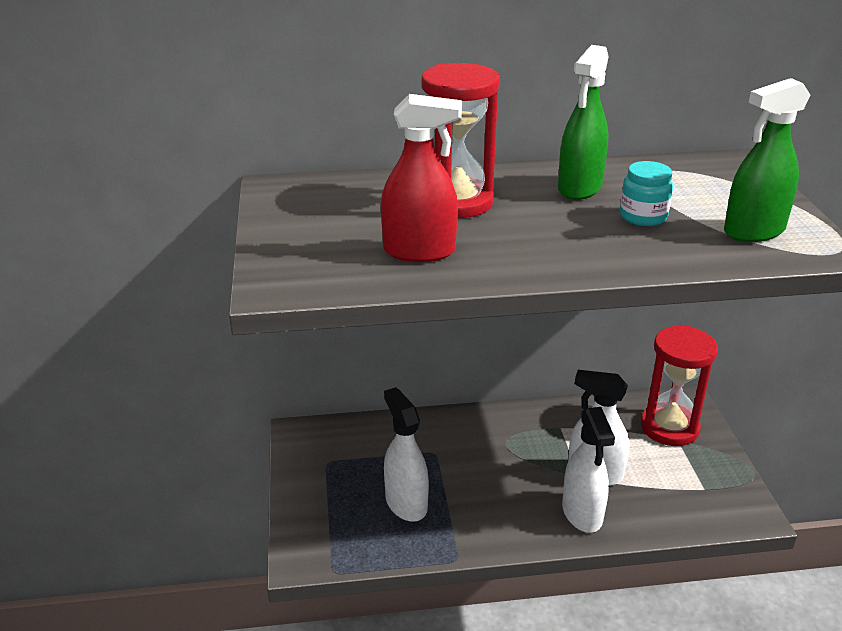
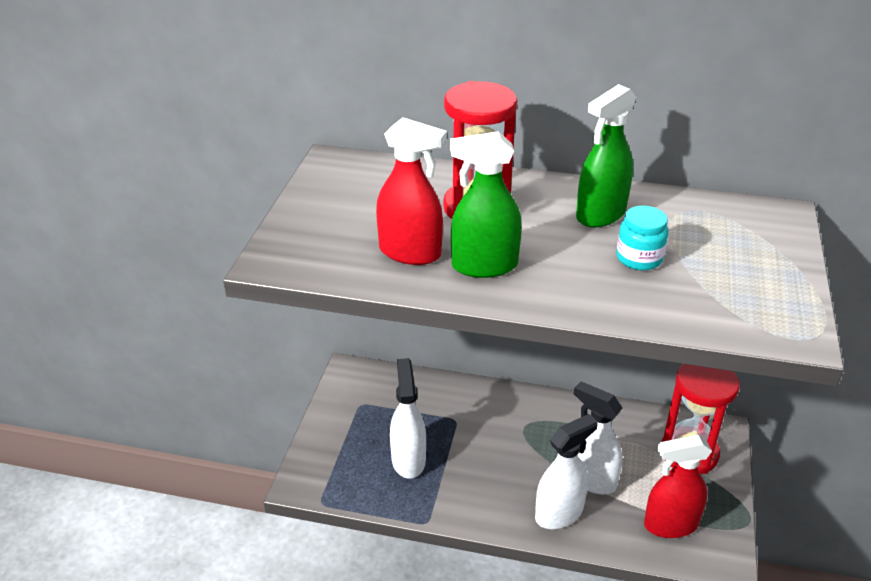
camera: 20 degrees right, 5 degrees up
white spray bottle [562,407,615,533] -> white spray bottle turned 135 degrees counterclockwise [535,414,598,529]
green spray bottle [724,78,810,242] -> green spray bottle moved to [450,131,522,278]
none -> red spray bottle [644,435,712,538]

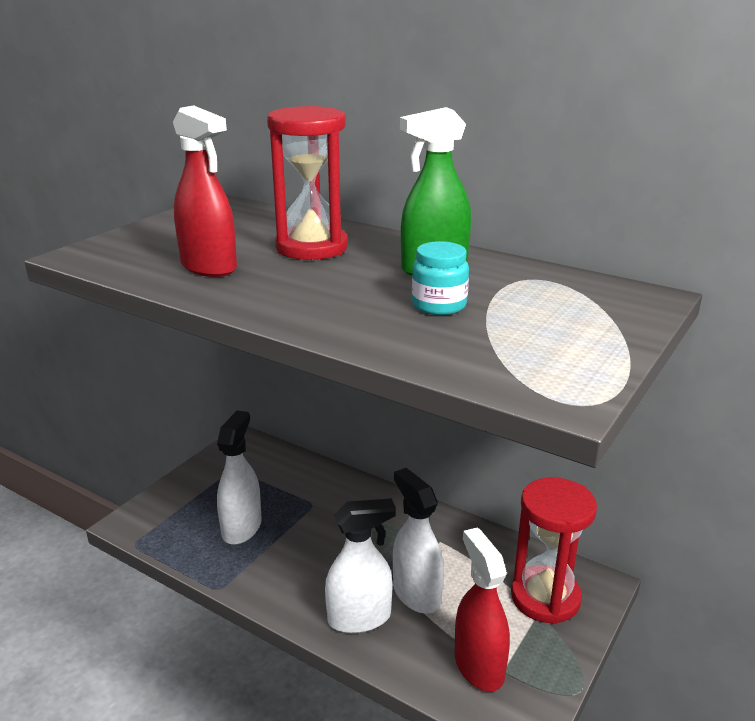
camera: 20 degrees right, 10 degrees down
green spray bottle [450,131,522,278] -> none
red spray bottle [644,435,712,538] -> red spray bottle turned 60 degrees clockwise [454,527,510,692]

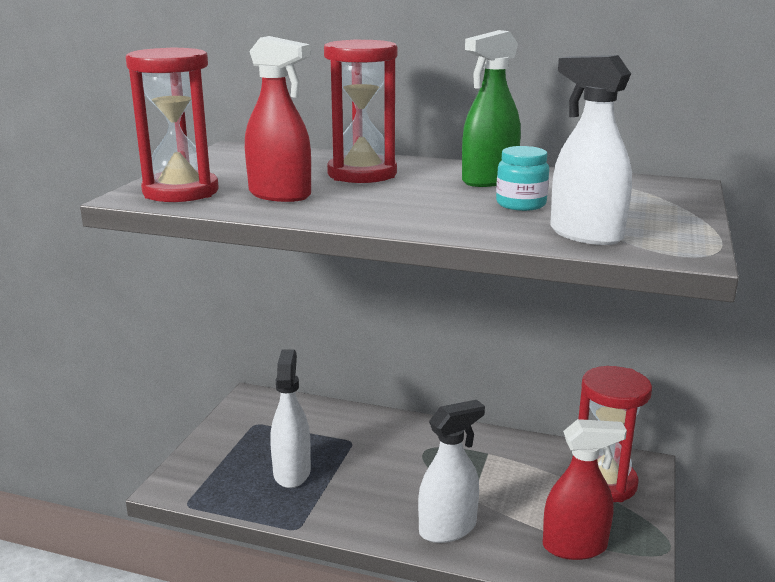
camera: 15 degrees left, 5 degrees down
white spray bottle [393,468,444,614] -> white spray bottle moved to [550,55,632,245]
red spray bottle [454,527,510,692] -> red spray bottle turned 120 degrees clockwise [543,419,627,560]
none -> red hourglass [126,47,218,202]

